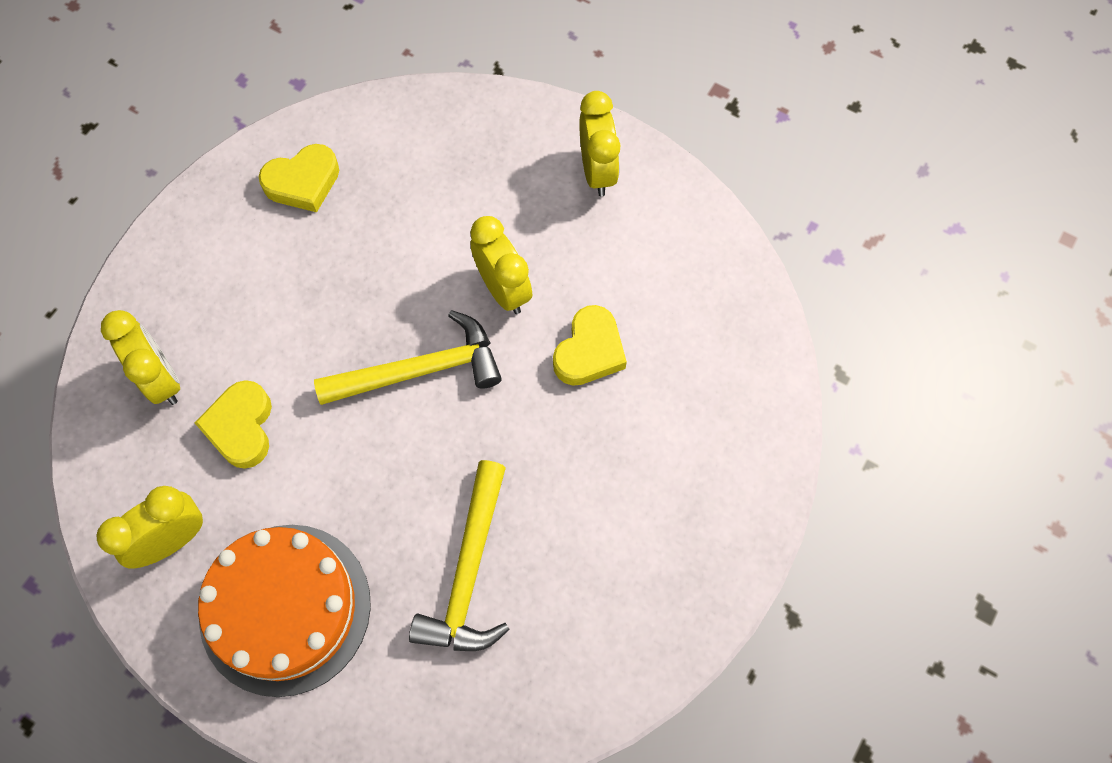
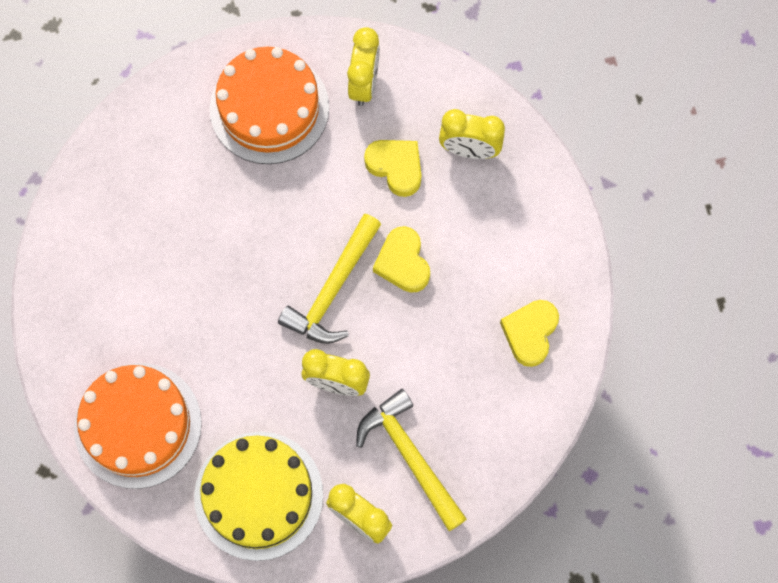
camera: 135 degrees right, 5 degrees up
yellow hammer [409,460,510,651] -> yellow hammer moved to [356,389,467,531]
yellow heart [553,305,627,386] -> yellow heart moved to [373,226,430,293]
none -> orange cake [74,363,202,489]
none -> yellow cake [194,432,323,561]

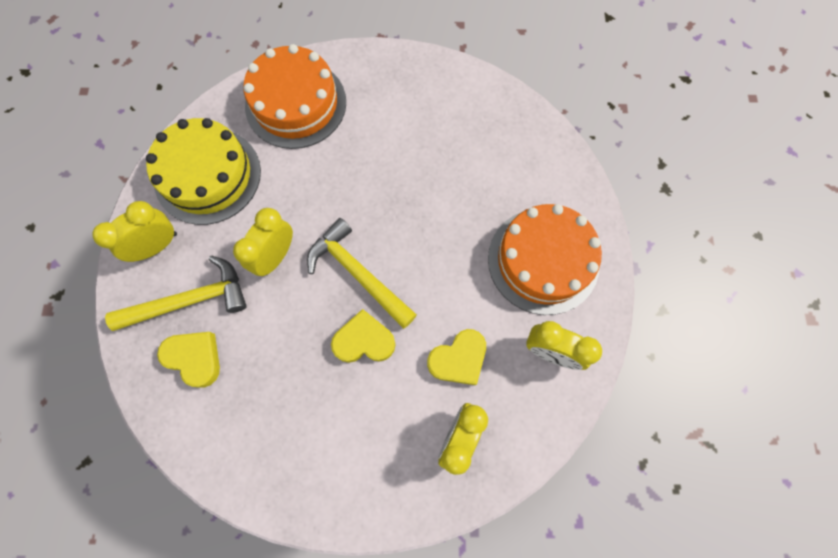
camera: 105 degrees right, 0 degrees up
yellow heart [500,300,559,367] -> yellow heart moved to [157,332,220,388]

